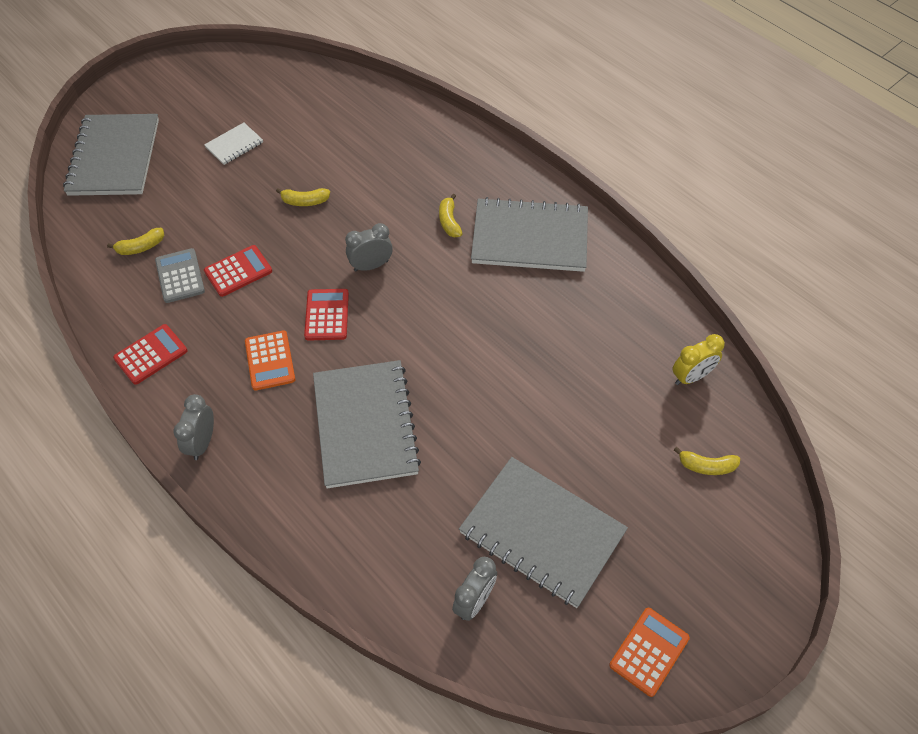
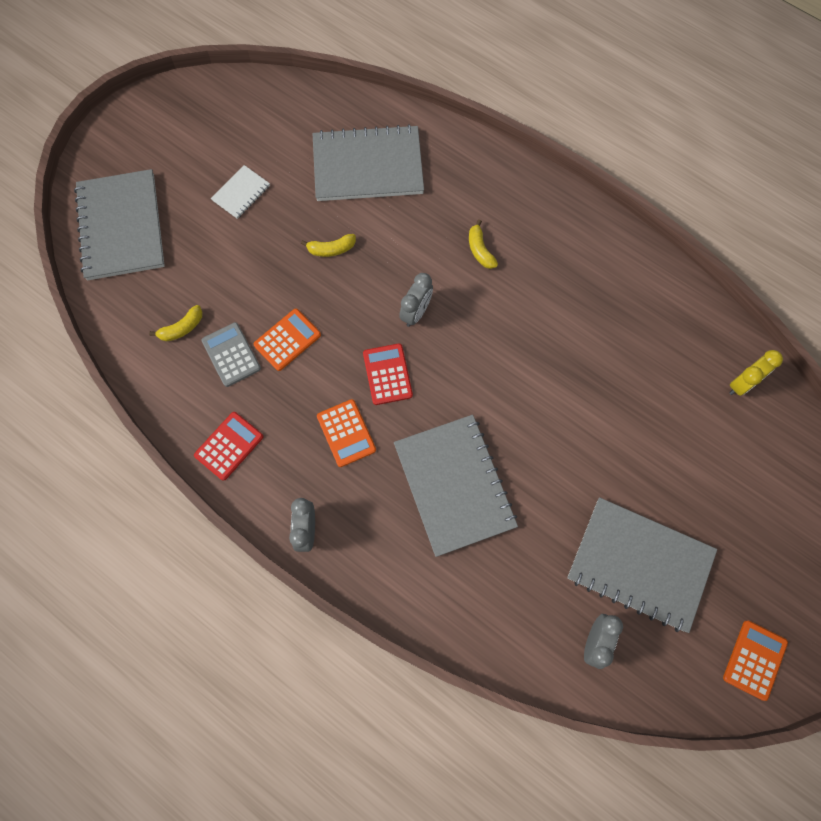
camera: 10 degrees left, 15 degrees up
red calculator [204,245,272,297] -> orange calculator [254,309,321,371]
grey clock [345,223,393,272] -> grey clock turned 150 degrees clockwise [399,273,433,327]
grey notebook [471,197,588,272] -> grey notebook moved to [312,124,424,201]
yellow banana [674,447,740,475] -> none

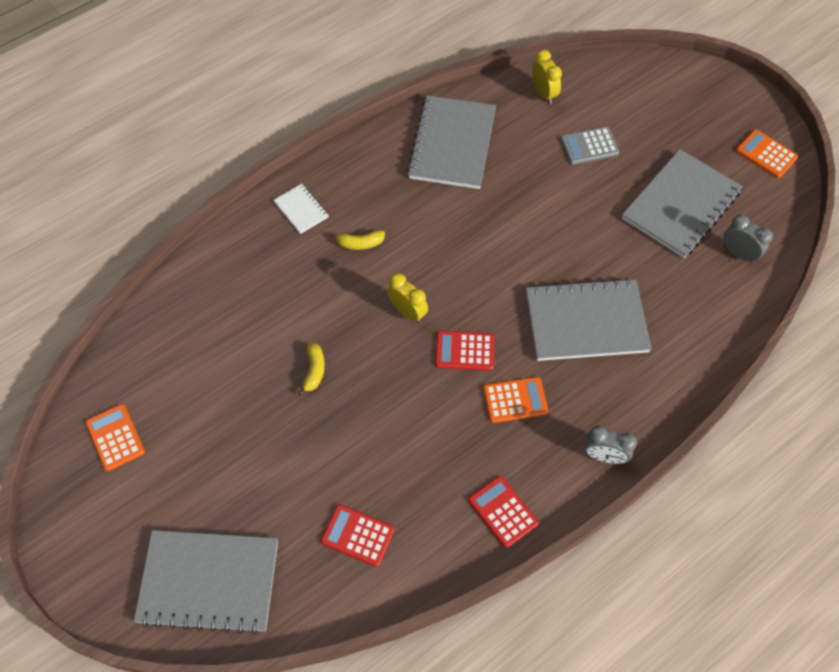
camera: 75 degrees left, 10 degrees down
yellow banana [149,305,203,342] -> red calculator [321,504,394,567]
grey calculator [201,322,261,387] -> grey calculator moved to [560,127,619,165]
white notebook [211,165,270,219] -> white notebook moved to [273,184,329,234]
orange calculator [254,309,321,371] -> orange calculator moved to [85,404,145,471]
grey notebook [312,124,424,201] -> grey notebook moved to [407,95,496,189]
grey clock [399,273,433,327] -> yellow clock [387,273,428,323]

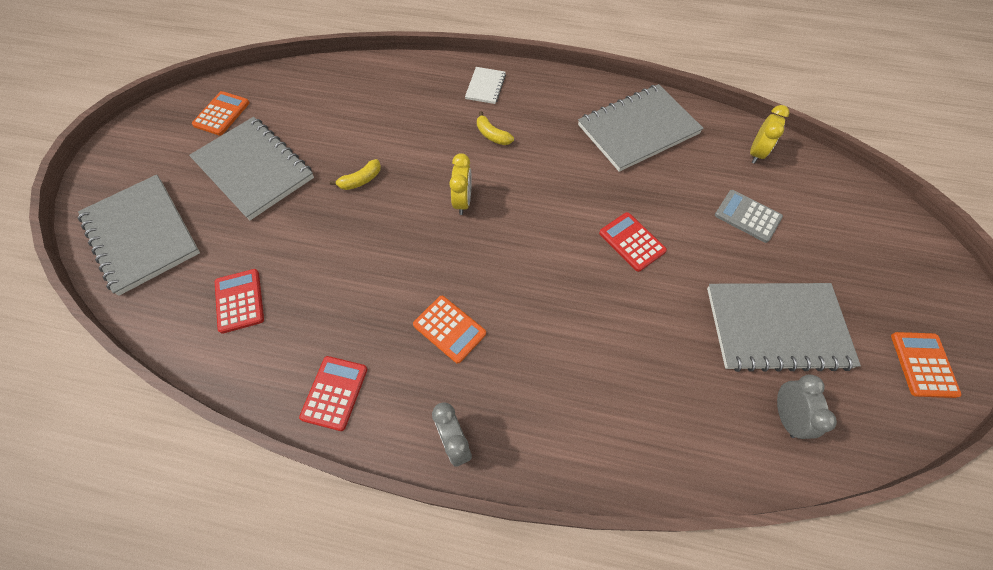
camera: 50 degrees right, 0 degrees up
red calculator [435,331,494,371] -> red calculator moved to [599,212,667,272]
grey notebook [526,278,652,361] -> grey notebook moved to [189,117,314,220]

